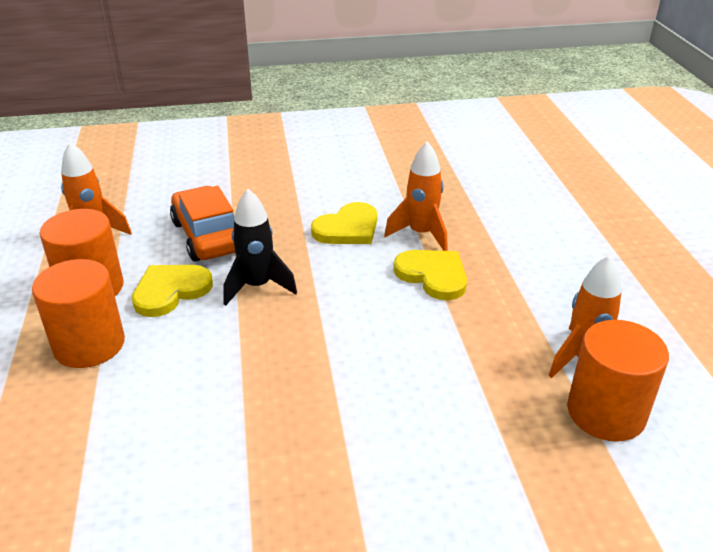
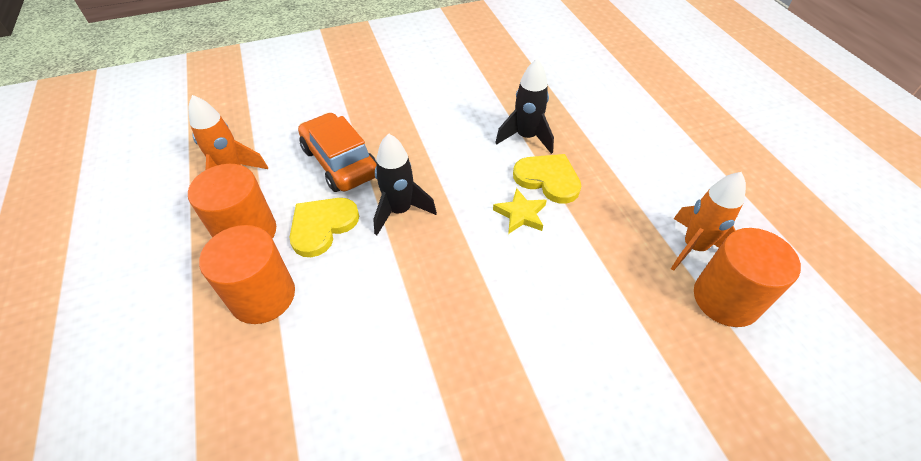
camera: 10 degrees left, 15 degrees up
yellow heart [311,202,377,244] -> none
orange rocket [384,141,448,251] -> black rocket [495,59,554,154]
none -> yellow star [493,188,547,234]

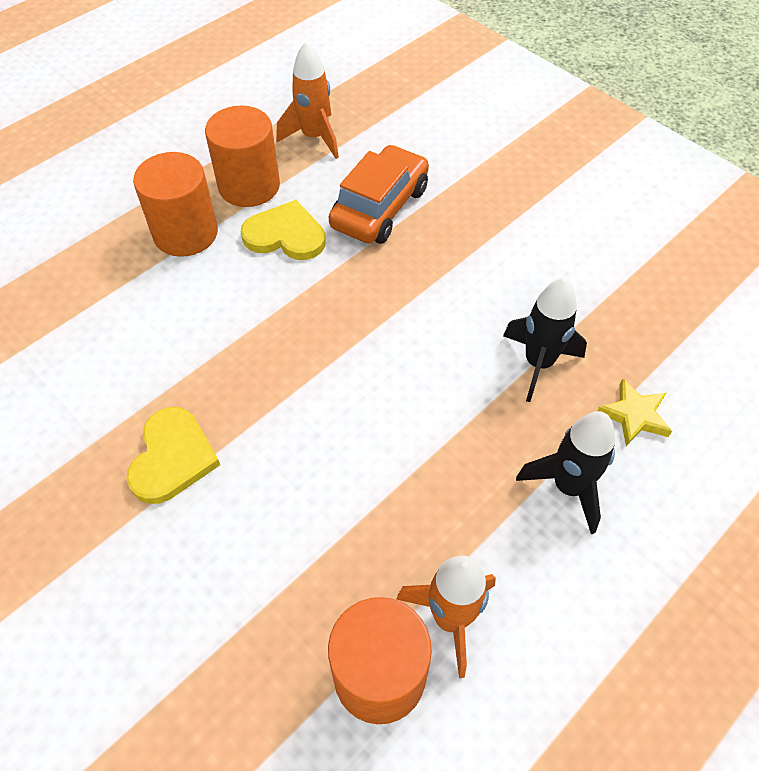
camera: 65 degrees right, 5 degrees up
black rocket [373,133,437,235] -> black rocket moved to [516,411,615,534]
yellow star [493,188,547,234] -> yellow star moved to [597,378,672,446]
yellow heart [513,154,581,204] -> yellow heart moved to [126,407,220,504]

